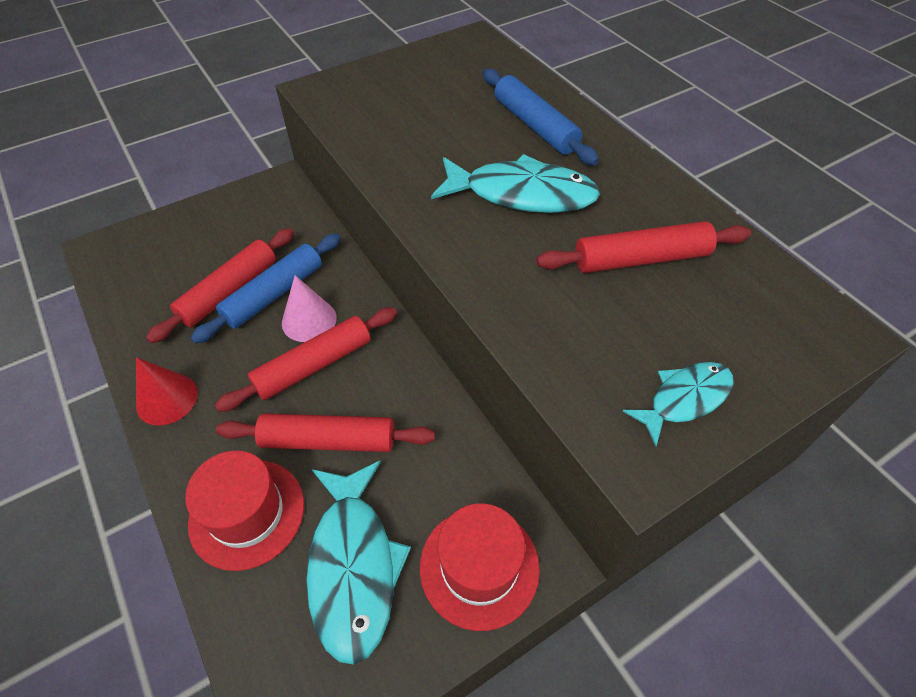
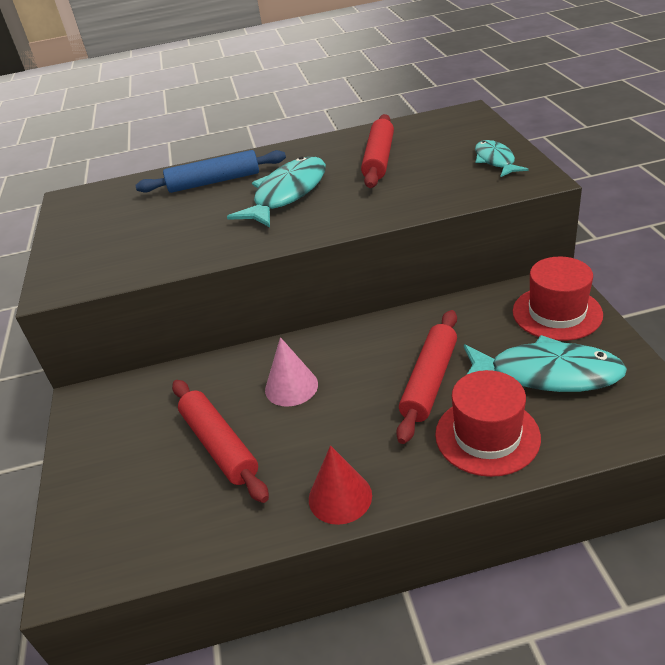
camera: 65 degrees left, 15 degrees down
blue rolling pin [191,233,341,344] -> none
red rolling pin [215,307,397,412] -> none

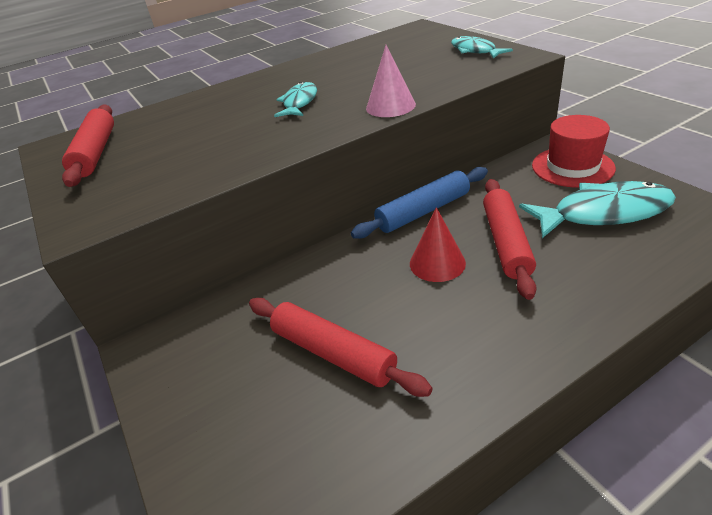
camera: 20 degrees left, 0 degrees up
blue rolling pin [135,150,286,193] -> blue rolling pin moved to [351,167,488,239]
turquoise fish [227,157,326,227] -> turquoise fish [274,82,317,117], size x0.58
pink cone [265,337,318,407] -> pink cone moved to [366,45,416,117]
red cone [309,445,372,525] -> red cone moved to [410,207,466,282]
red rolling pin [361,114,394,188] -> red rolling pin moved to [62,105,114,187]
red hat [435,370,541,477] -> none

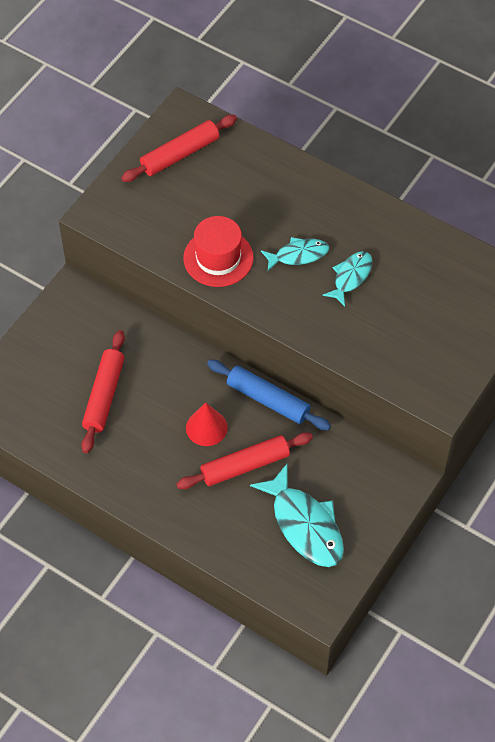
camera: 60 degrees right, 20 degrees up
pink cone [366,45,416,117] -> none
turquoise fish [451,36,513,59] -> turquoise fish moved to [322,251,372,307]
red hat [532,115,616,188] -> red hat moved to [183,216,254,287]

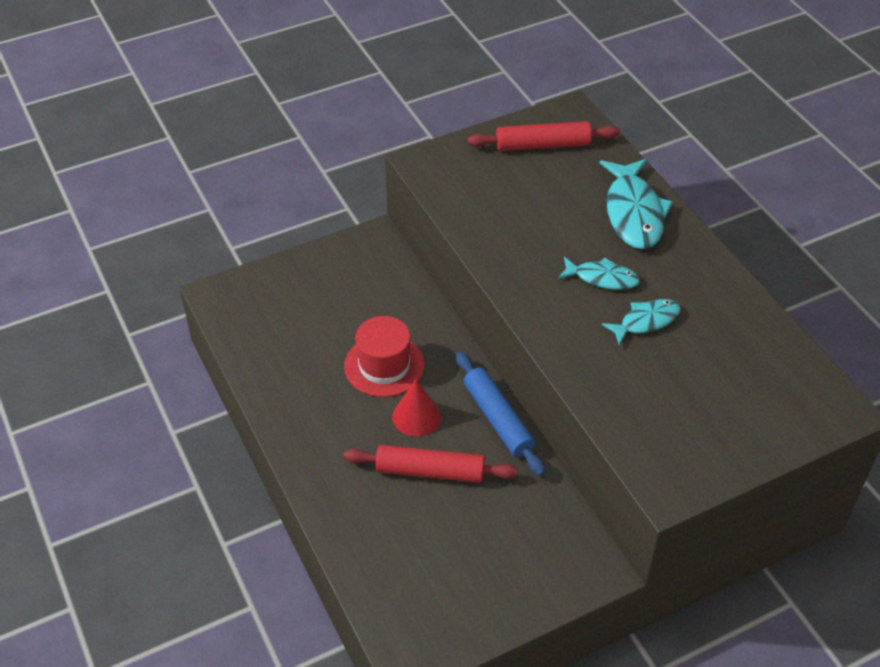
camera: 30 degrees right, 10 degrees down
red rolling pin [81,330,125,453] -> none
red hat [183,216,254,287] -> red hat moved to [344,316,425,397]
turquoise fish [250,464,344,567] -> turquoise fish moved to [600,159,673,249]

